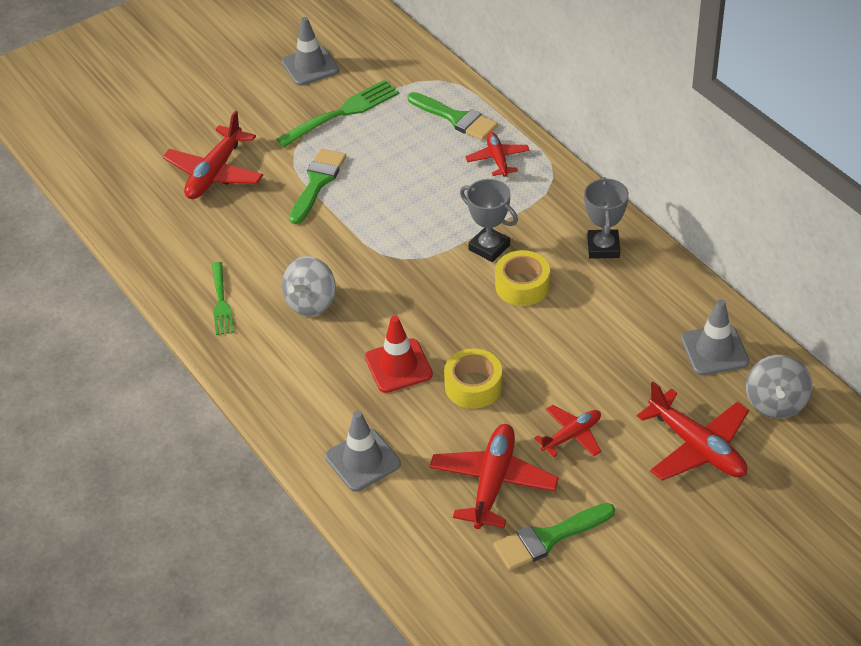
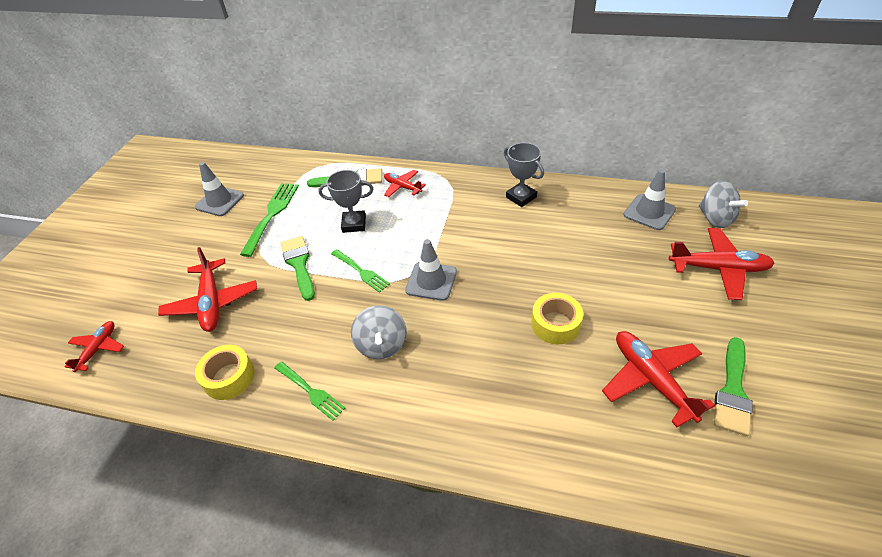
camera: 40 degrees left, 0 degrees up
grey traffic cone [325,411,401,492] -> grey traffic cone moved to [405,239,457,301]
red traffic cone [365,316,433,393] -> none
grey trophy [460,179,518,262] -> grey trophy moved to [318,170,374,233]
yellow tape [495,250,550,306] -> yellow tape moved to [195,345,255,400]
red plane [534,405,601,457] -> red plane moved to [64,321,124,372]
none -> green fork [331,249,390,293]

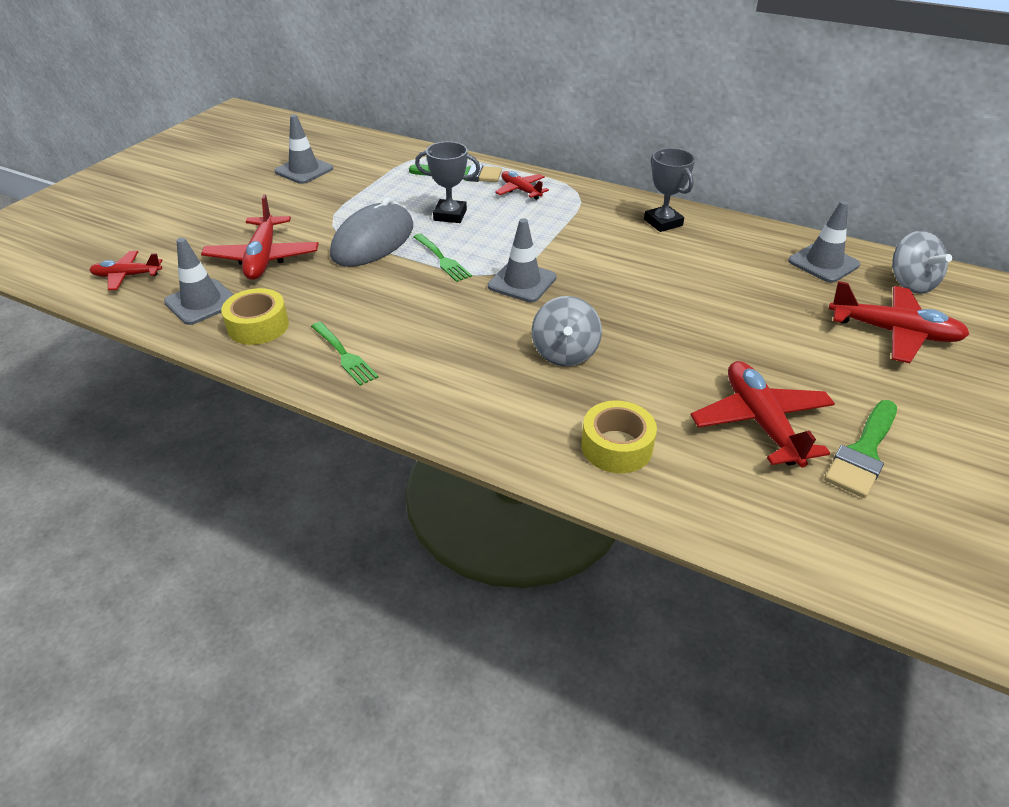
camera: 10 degrees right, 5 degrees down
red plane [64,321,124,372] -> red plane turned 120 degrees counterclockwise [90,251,162,290]
green fork [240,183,299,257] -> none
green brush [281,236,315,301] -> grey mouse [330,197,413,267]
grey spinning top [351,305,407,359] -> grey spinning top moved to [532,296,602,366]
yellow tape [531,293,583,344] -> yellow tape moved to [581,400,657,473]
none -> grey traffic cone [164,238,234,325]

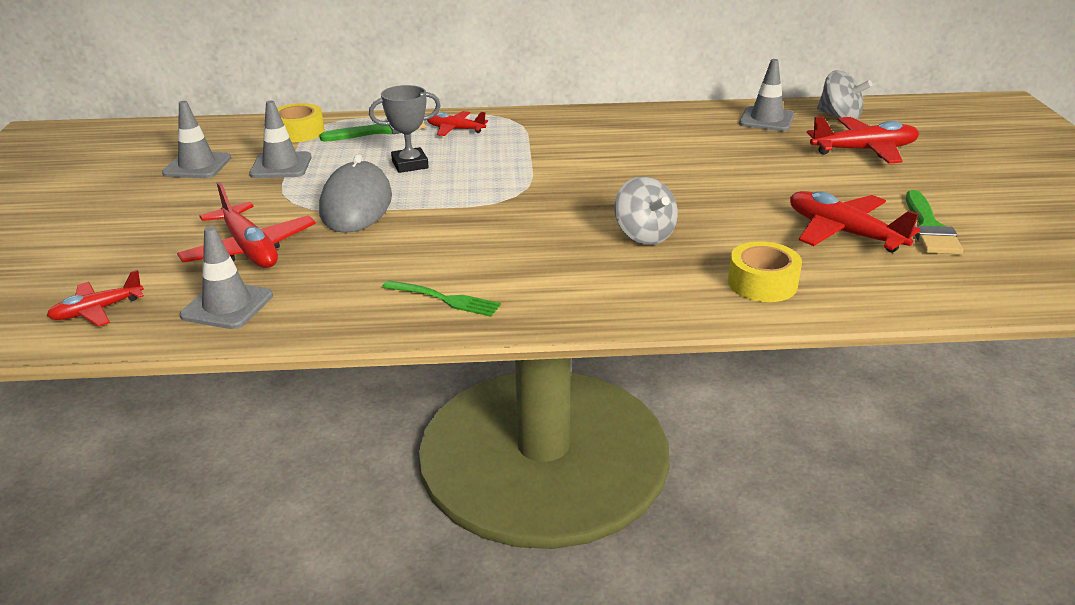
camera: 30 degrees left, 10 degrees down
yellow tape [221,288,289,345] -> yellow tape moved to [277,103,325,142]
green fork [413,234,472,282] -> none
grey traffic cone [488,218,557,302] -> grey traffic cone moved to [249,101,312,178]
grey trophy [644,148,695,232] -> none

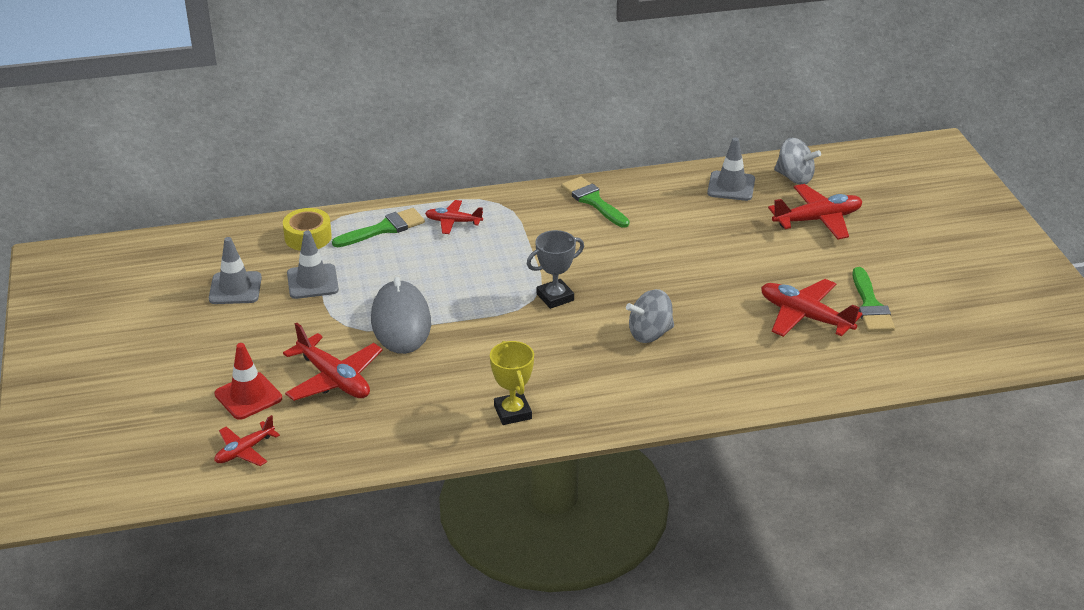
camera: 10 degrees left, 5 degrees up
grey traffic cone [180,226,273,329] -> none
grey trophy [369,85,441,173] -> grey trophy moved to [527,230,584,309]
green fork [382,280,501,317] -> yellow trophy [490,341,534,425]
grey spinning top [615,176,678,245] -> grey spinning top turned 105 degrees clockwise [626,289,674,343]
yellow tape [728,241,802,302] -> none
none -> red traffic cone [215,343,282,420]
none -> green brush [561,176,629,228]

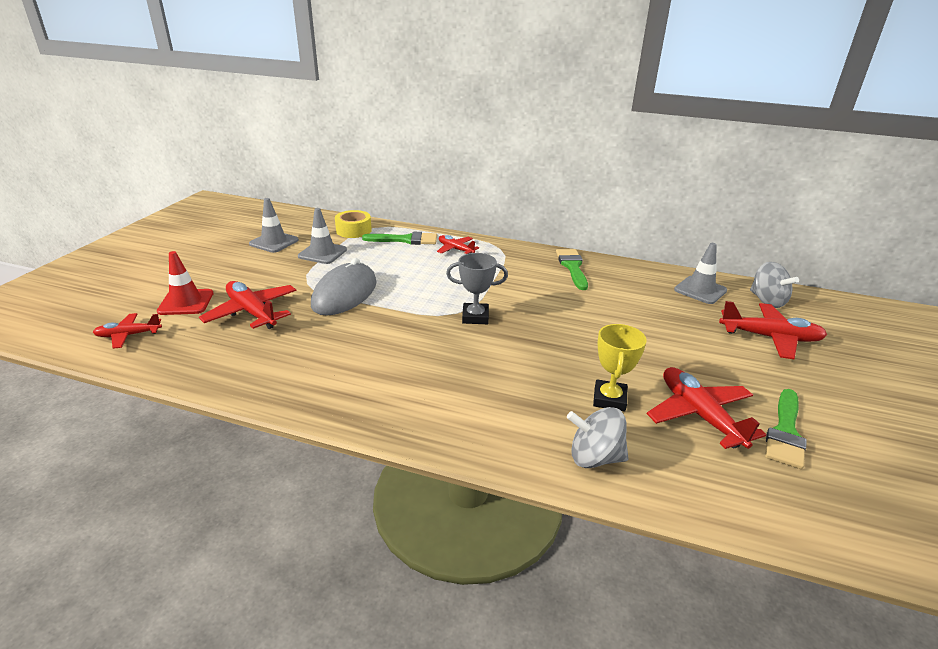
camera: 30 degrees right, 5 degrees down
red plane [283,322,383,401] -> red plane turned 150 degrees clockwise [199,281,297,329]
yellow trophy [490,341,534,425] -> yellow trophy moved to [593,324,647,412]
grey spinning top [626,289,674,343] -> grey spinning top moved to [567,407,628,468]

